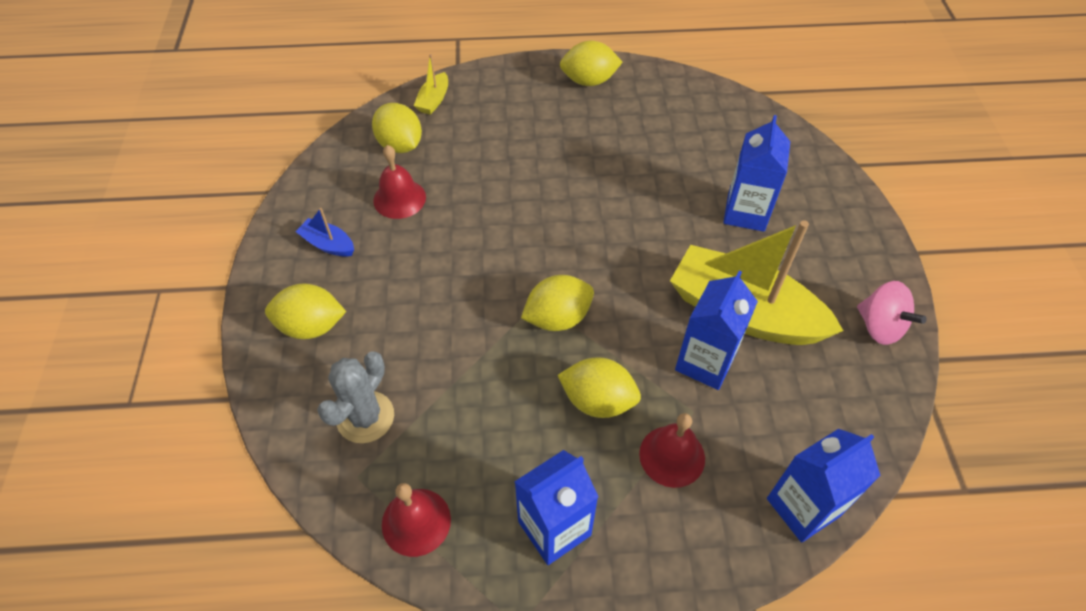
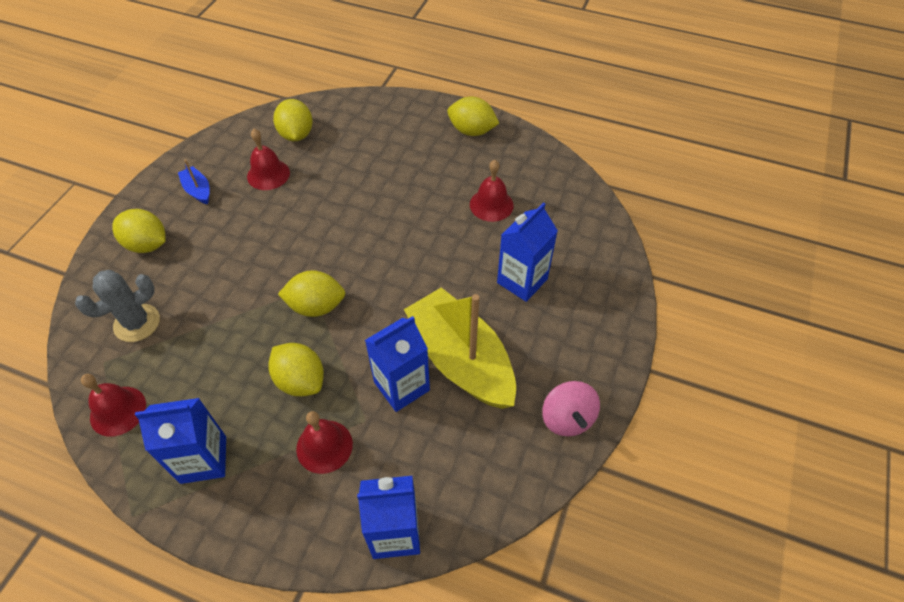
camera: 25 degrees right, 0 degrees up
yellow boat [414,54,448,115] -> none
none -> red bell [470,160,514,222]

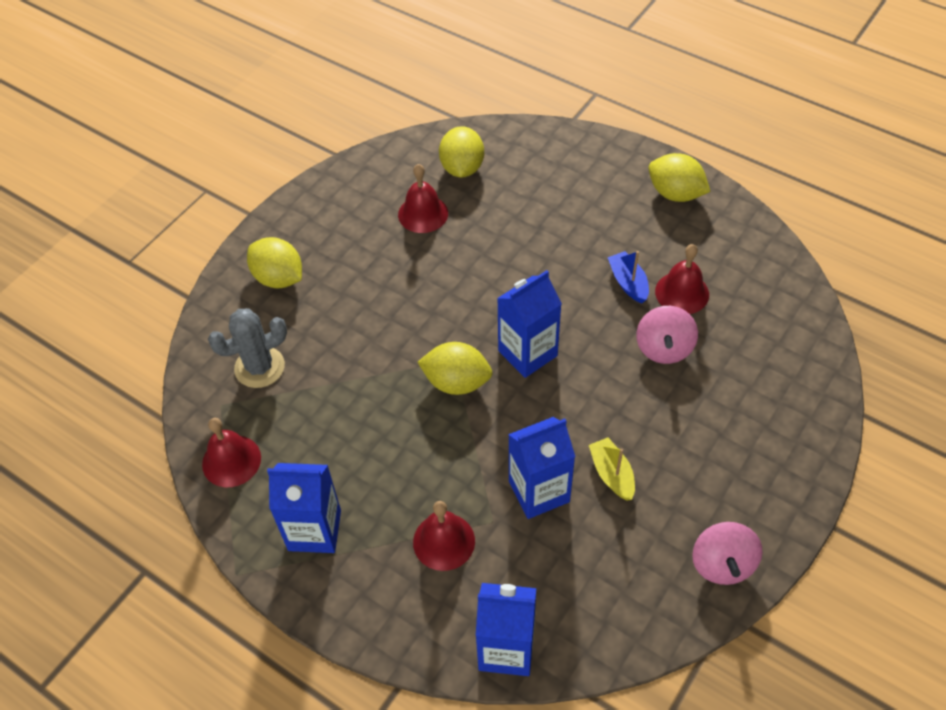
camera: 15 degrees right, 0 degrees up
blue boat [178,159,210,205] -> blue boat moved to [607,251,649,303]
yellow lemon [269,343,324,396] -> none
yellow boat [404,288,516,409] -> yellow boat [589,437,635,501], size x0.42
blue carton [497,202,558,302] -> blue carton moved to [497,270,562,378]
none -> pink spinning top [637,306,698,364]

